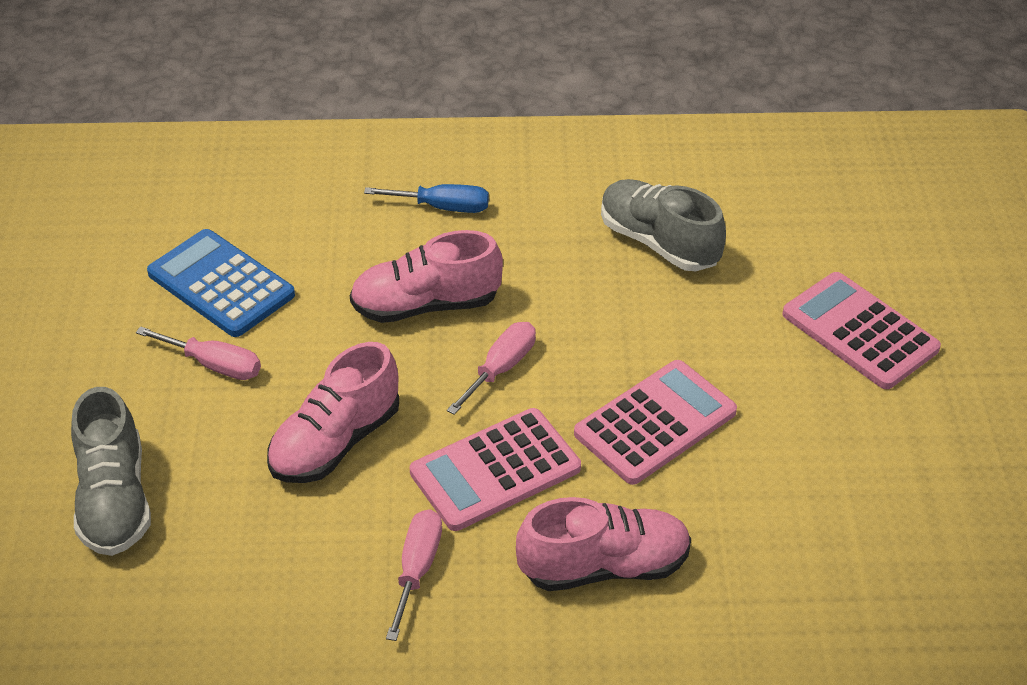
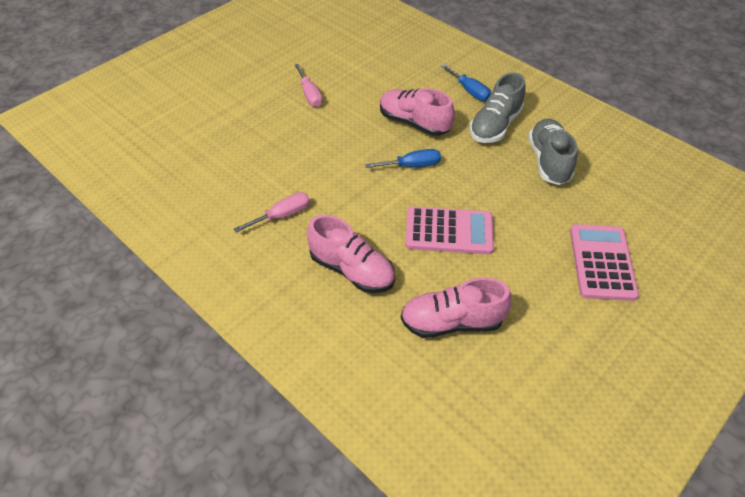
camera: 45 degrees right, 5 degrees up
grey shoe [71,387,151,556] -> grey shoe moved to [470,72,526,143]
blue calculator [147,229,295,337] -> none
pink shoe [267,342,399,483] -> pink shoe moved to [401,278,512,338]
pink calculator [410,408,581,531] -> none
pink screwdriver [447,322,536,415] -> blue screwdriver [365,149,441,168]

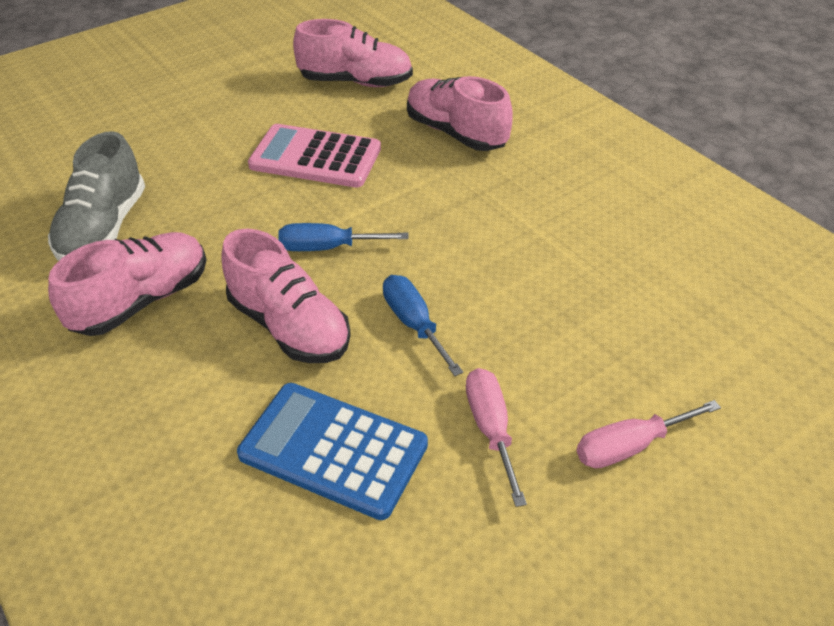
camera: 170 degrees left, 5 degrees down
pink screwdriver [234,192,310,233] -> pink screwdriver moved to [576,400,721,469]
blue screwdriver [441,64,491,101] -> blue screwdriver moved to [383,275,463,376]
grey shoe [470,72,526,143] -> pink shoe [48,232,206,336]
pink calculator [570,224,639,301] -> none
none -> blue calculator [237,383,428,520]

